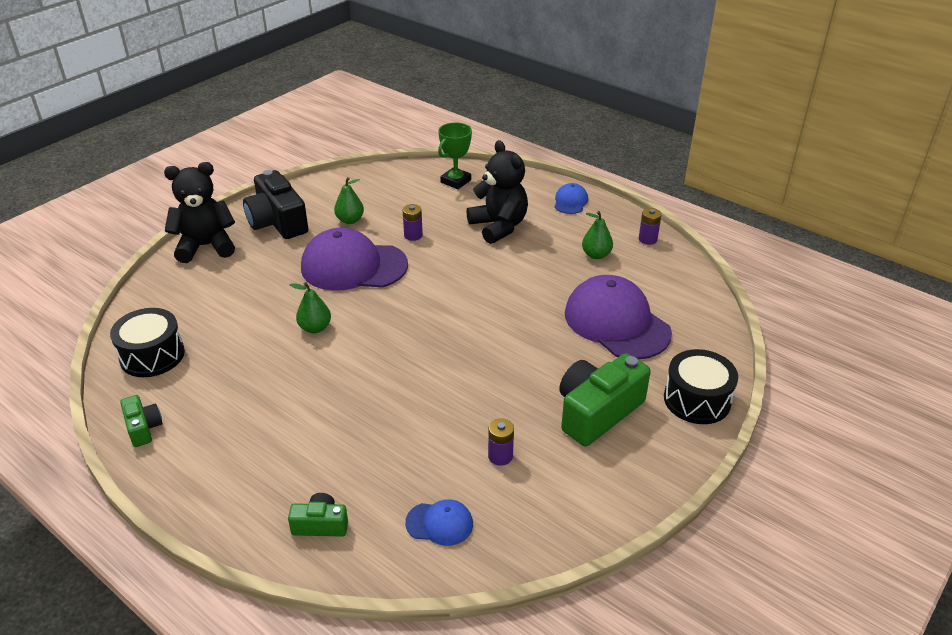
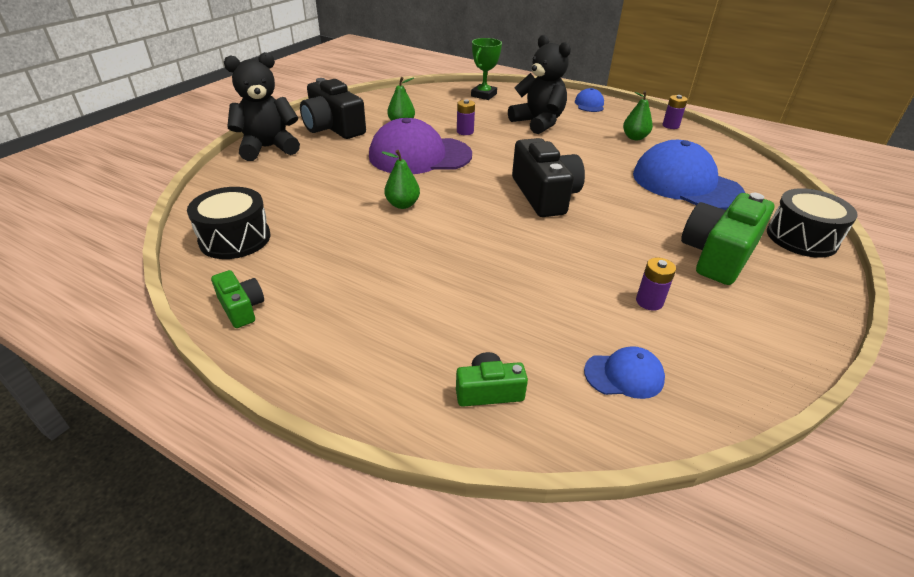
camera: 10 degrees left, 0 degrees up
purple cap [565,275,672,360] -> blue cap [633,140,745,210]
none -> black camera [512,138,585,217]

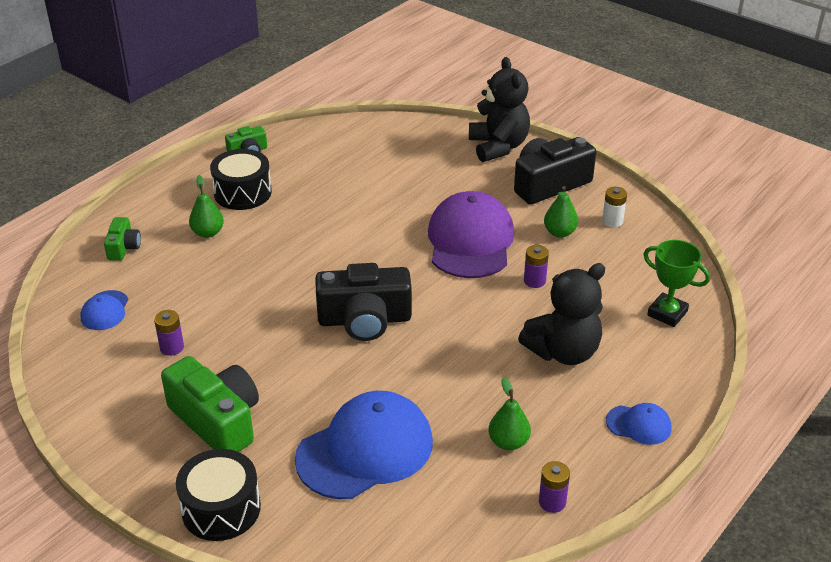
camera: 100 degrees right, 0 degrees up
black drum [187,187,270,259] -> black drum moved to [210,149,272,210]
green pear [381,150,420,209] -> green pear moved to [189,175,224,238]
none -> white battery [602,187,627,228]

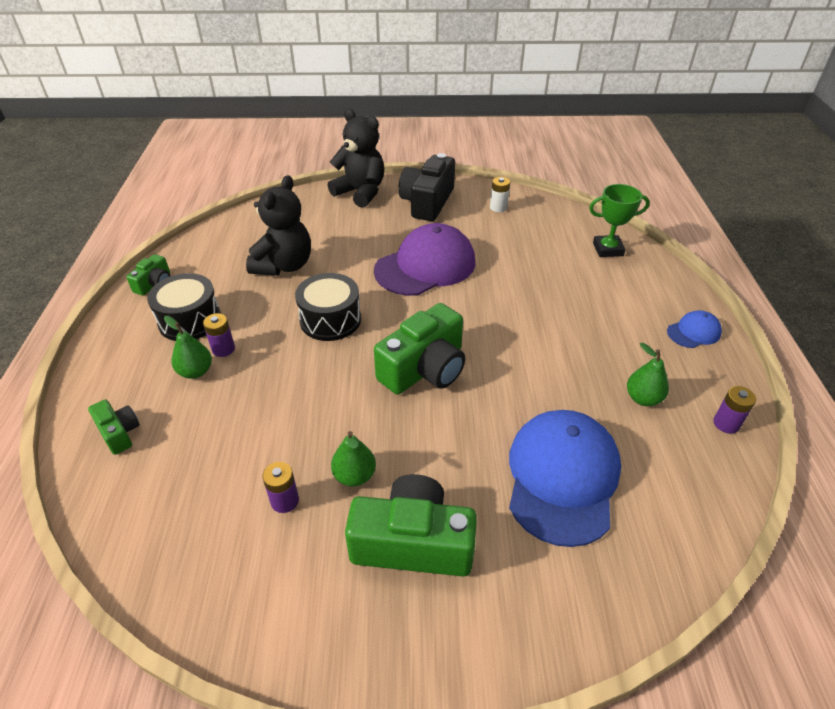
camera: 40 degrees left, 5 degrees up
blue cap [80,290,129,330] -> none
black drum [176,449,261,541] -> black drum moved to [295,273,361,341]
black camera [315,263,412,341] -> green camera [374,303,465,394]
purple cap [428,191,514,278] -> purple cap turned 90 degrees clockwise [374,223,475,296]
black teddy bear [518,263,605,365] -> black teddy bear moved to [246,175,311,276]
purple battery [524,245,549,288] -> purple battery moved to [203,313,235,357]
green pear [544,186,578,238] -> green pear moved to [331,431,376,487]

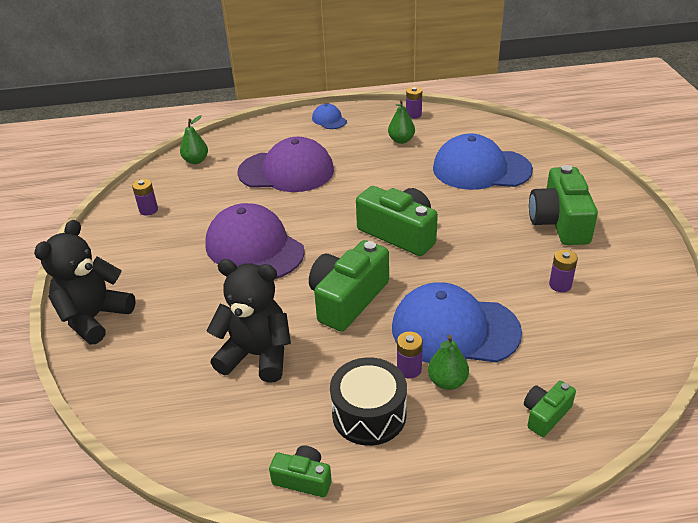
camera: 95 degrees left, 5 degrees down
black drum [295,273,361,341] -> green camera [309,240,389,332]
green pear [331,431,376,487] -> green pear moved to [180,115,208,164]
black camera [398,153,455,221] -> none
white battery [490,177,510,212] -> purple battery [132,179,158,216]
green trophy [589,184,650,257] -> none
none -> purple cap [237,137,334,192]
none -> blue cap [392,282,522,363]

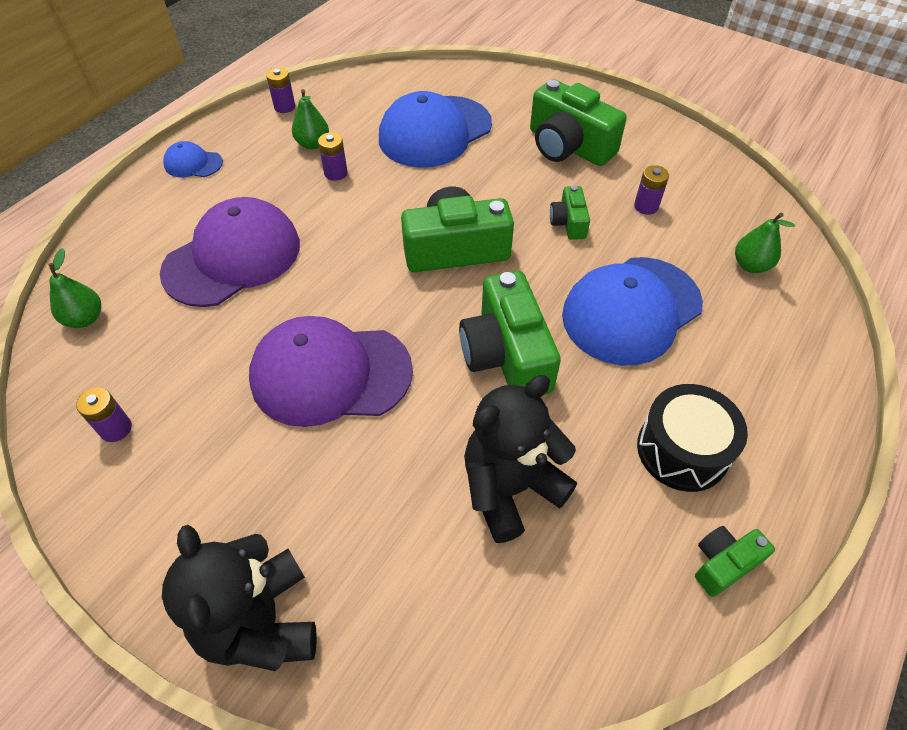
camera: 50 degrees left, 15 degrees up
purple battery [397,332,423,379] -> purple battery moved to [318,132,348,181]
green pear [428,335,469,390] -> green pear moved to [735,213,795,273]
green camera [524,381,576,437] -> green camera moved to [550,185,590,240]

